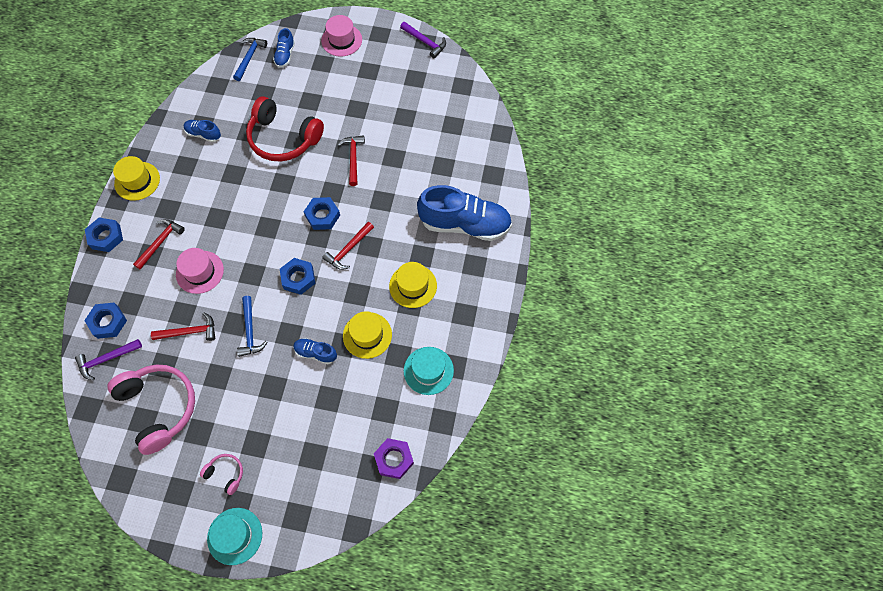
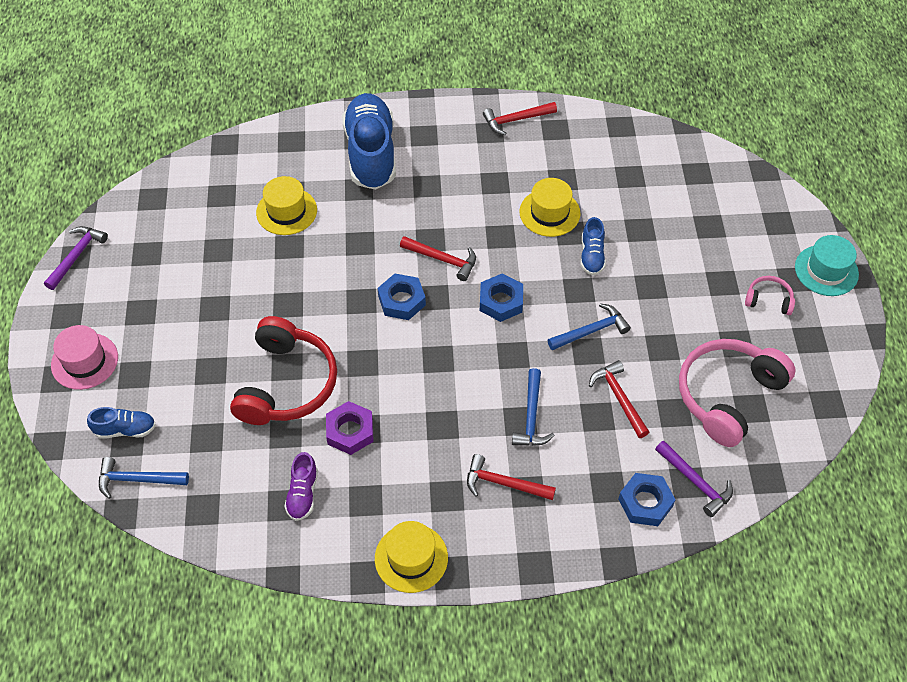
camera: 105 degrees left, 10 degrees down
blue nut [85,217,123,252] -> none
pink hat [176,248,224,294] -> blue hammer [512,368,555,446]
blue shoe [183,120,221,142] -> purple shoe [284,452,318,521]
pink headphones [200,454,243,495] -> pink headphones turned 90 degrees clockwise [745,276,795,315]
red hammer [338,135,365,186] -> red hammer moved to [483,102,557,135]
purple nut [374,438,414,479] -> purple nut moved to [326,401,374,455]
yellow hat [389,262,437,308] -> yellow hat moved to [256,176,317,235]
turquoise hat [404,347,454,395] -> none

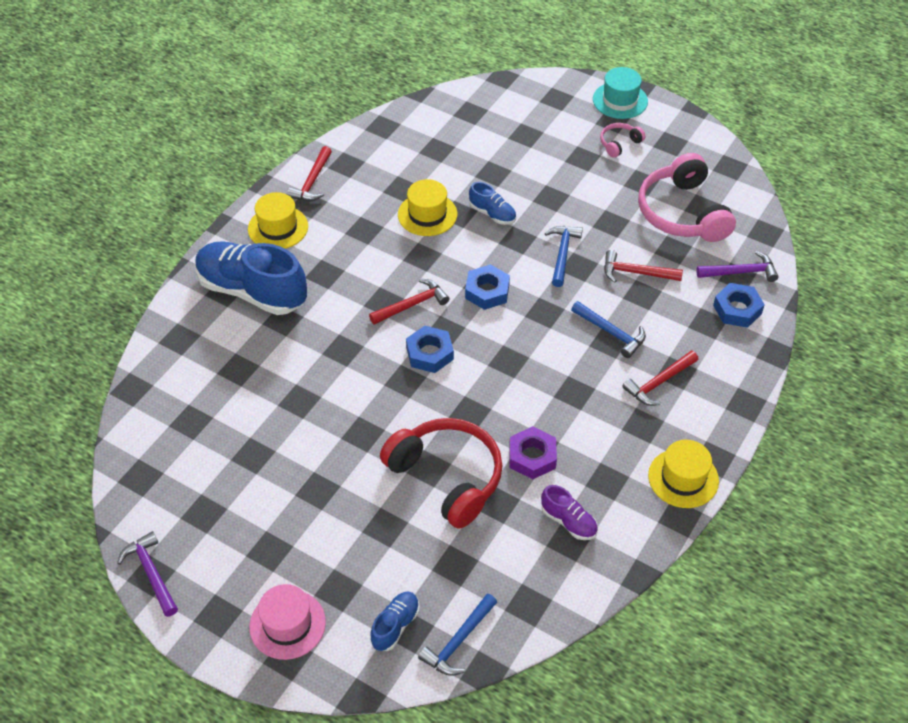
camera: 55 degrees left, 5 degrees down
yellow hat [256,176,317,235] -> yellow hat moved to [248,192,308,249]

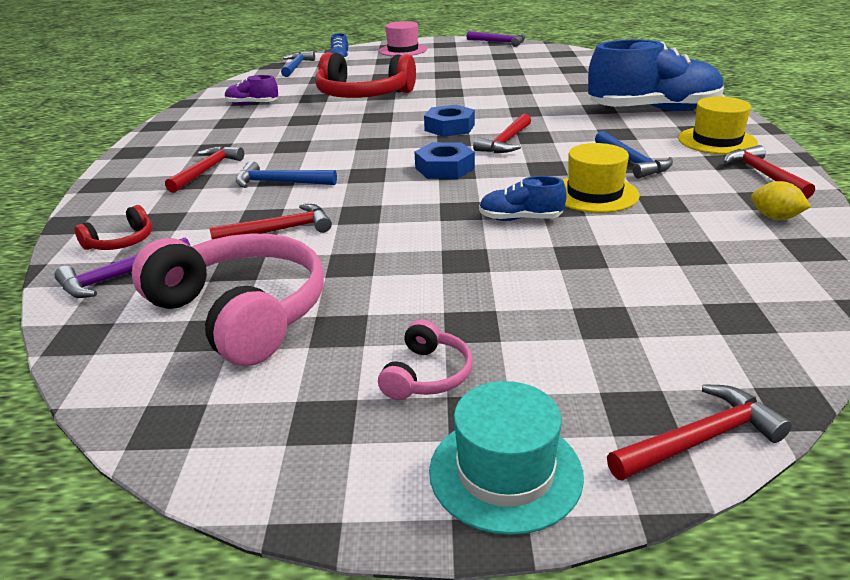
camera: 150 degrees right, 20 degrees down
purple nut [509,426,557,479] -> none
blue hammer [545,226,583,287] -> blue hammer moved to [595,131,673,178]
yellow hat [648,440,719,508] -> none
blue nut [713,283,765,328] -> red headphones [75,205,152,250]
none -> red hammer [607,384,792,481]
none -> yellow lemon [751,181,811,220]

